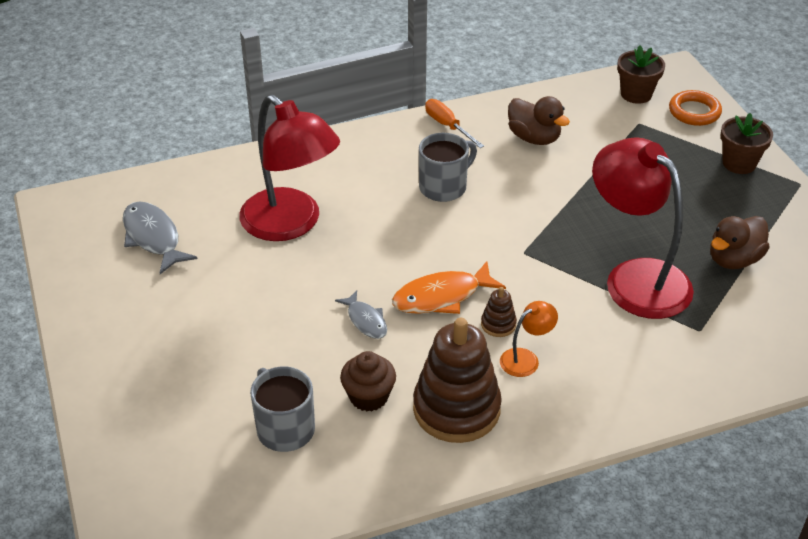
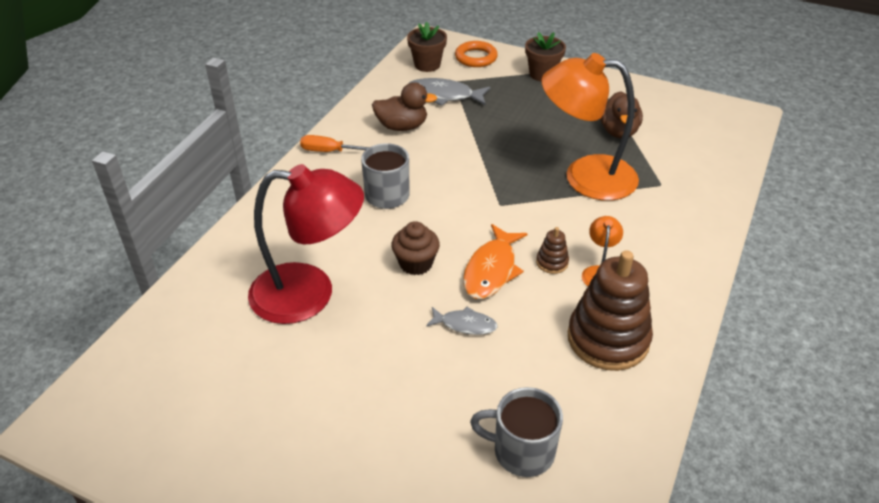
camera: 45 degrees left, 0 degrees up
grey fish [123,201,198,274] -> grey fish moved to [408,78,491,106]
brown cupcake [340,351,396,411] -> brown cupcake moved to [391,221,440,275]
red lamp [592,138,694,319] -> orange lamp [541,53,639,201]

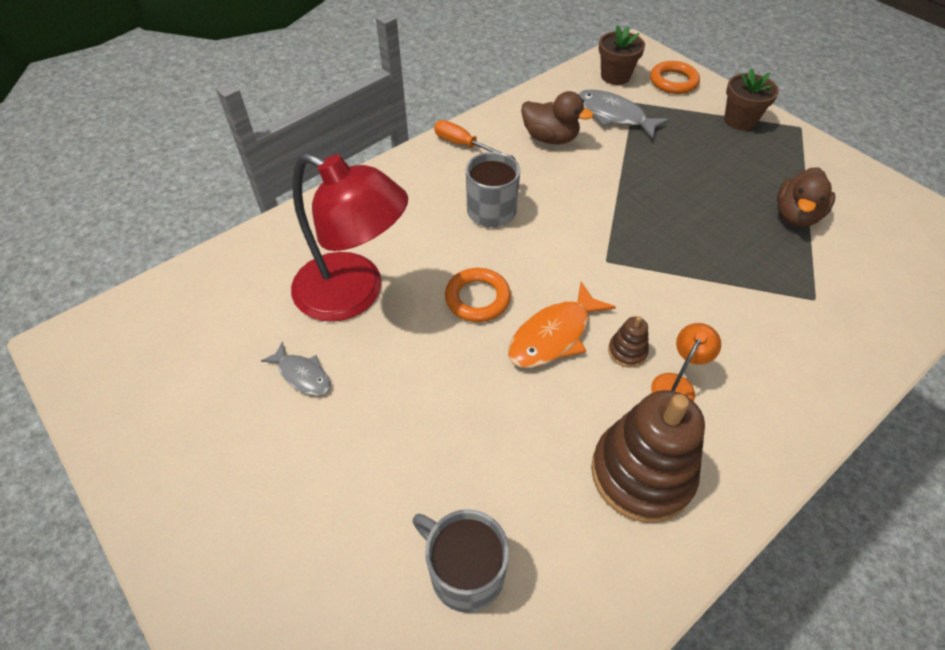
camera: 25 degrees right, 10 degrees up
brown cupcake [391,221,440,275] -> orange ring [445,268,511,322]
grey fish [426,307,498,335] -> grey fish moved to [261,342,330,396]
orange lamp [541,53,639,201] -> none

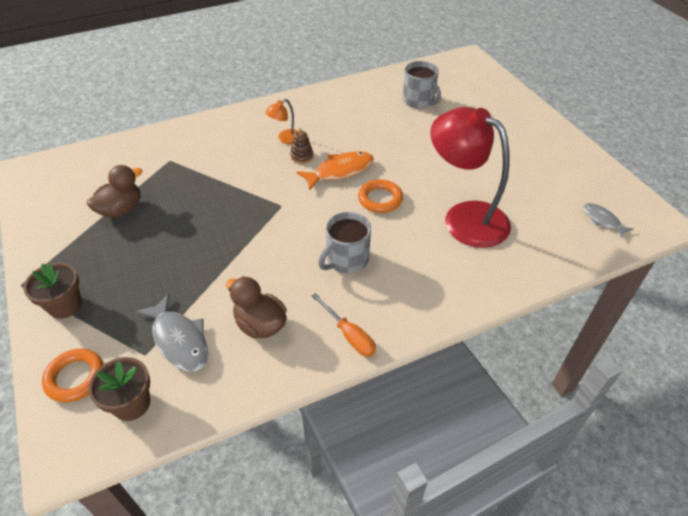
camera: 165 degrees left, 5 degrees down
grey fish [261,342,330,396] -> grey fish moved to [583,203,634,238]
brown stacking toy [591,390,705,523] -> none

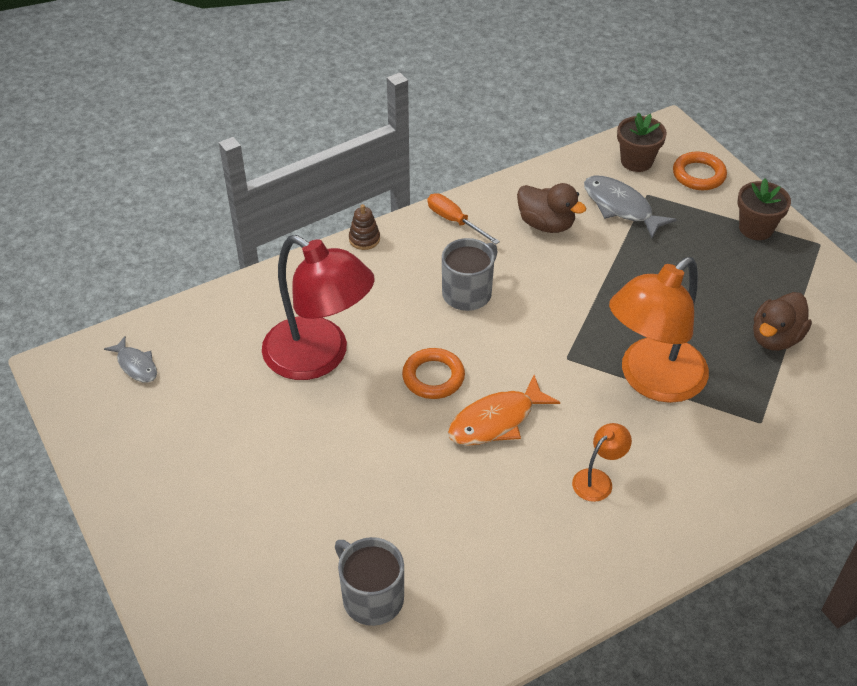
camera: 175 degrees right, 0 degrees up
brown stacking toy [290,128,314,164] -> brown stacking toy moved to [349,204,380,250]
none -> orange lamp [609,257,709,403]

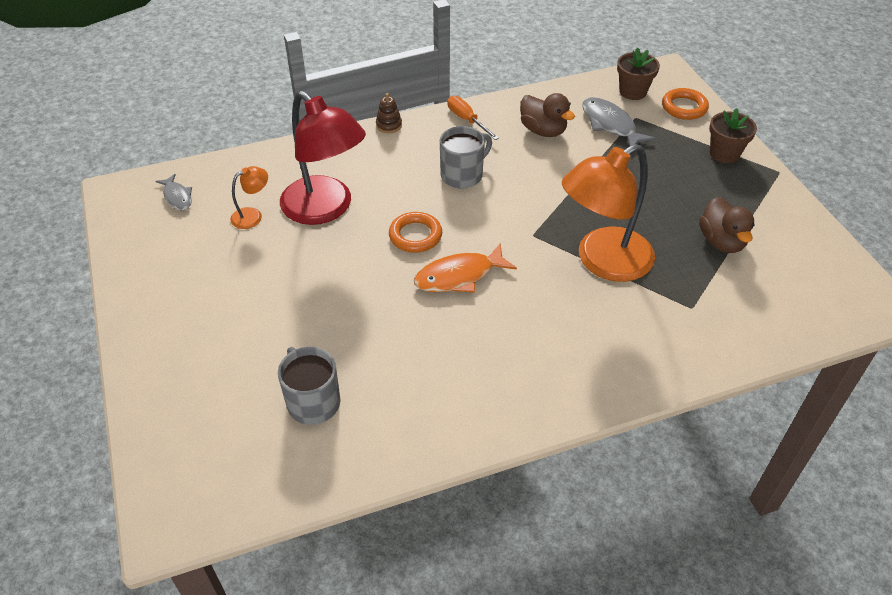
camera: 10 degrees right, 0 degrees up
orange lamp [572,423,632,502] -> orange lamp moved to [230,166,268,229]
brown duck [753,292,812,351] -> brown duck turned 60 degrees counterclockwise [699,197,755,253]

